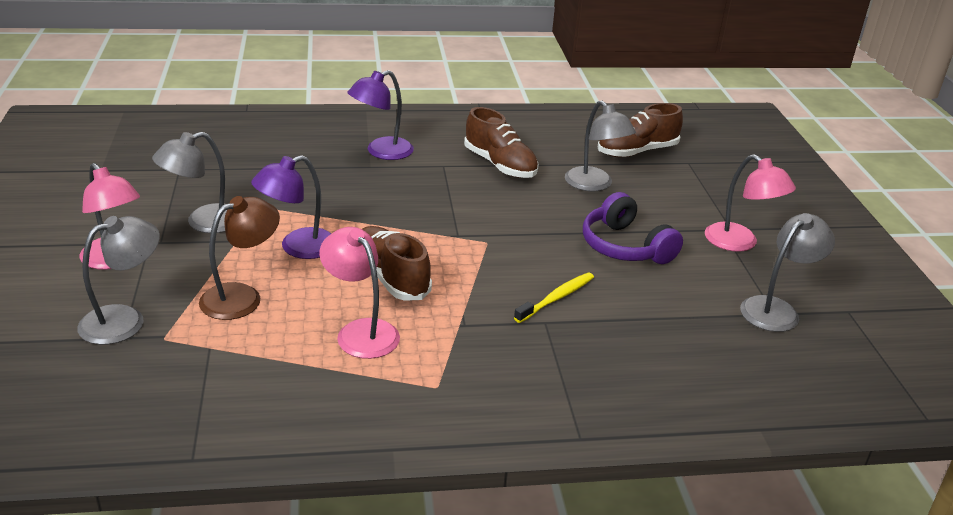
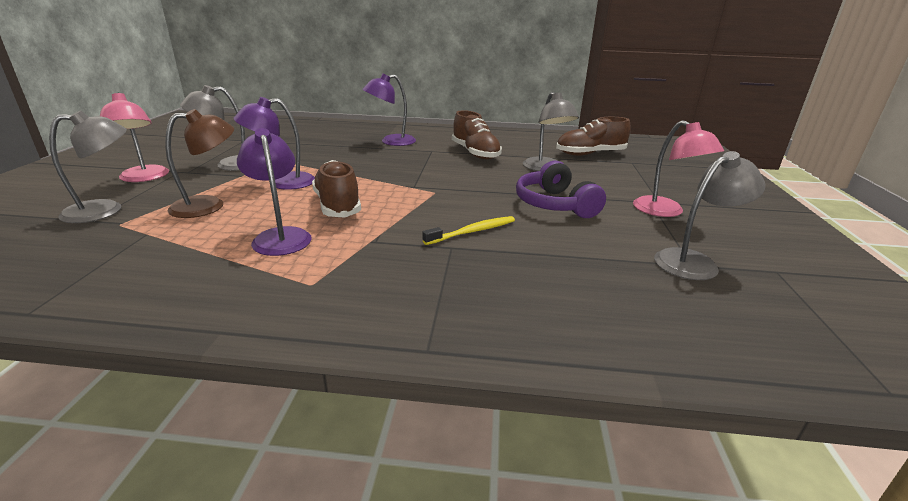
camera: 15 degrees right, 5 degrees down
pink lamp [319,227,400,359] -> purple lamp [237,128,312,256]

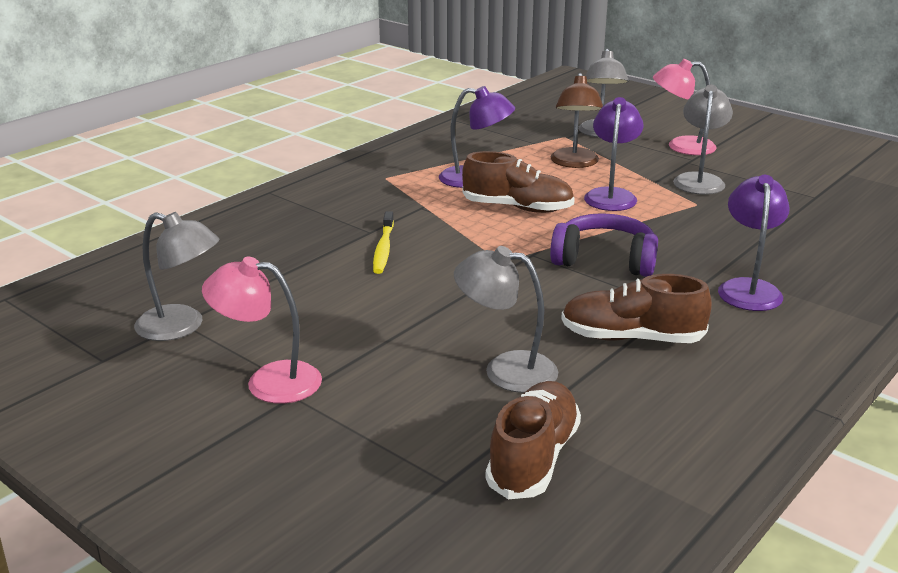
camera: 125 degrees right, 0 degrees up
purple headphones [516,161,606,218] -> purple headphones moved to [550,213,658,277]
grey lamp [654,151,766,280] -> grey lamp turned 75 degrees counterclockwise [134,212,219,341]

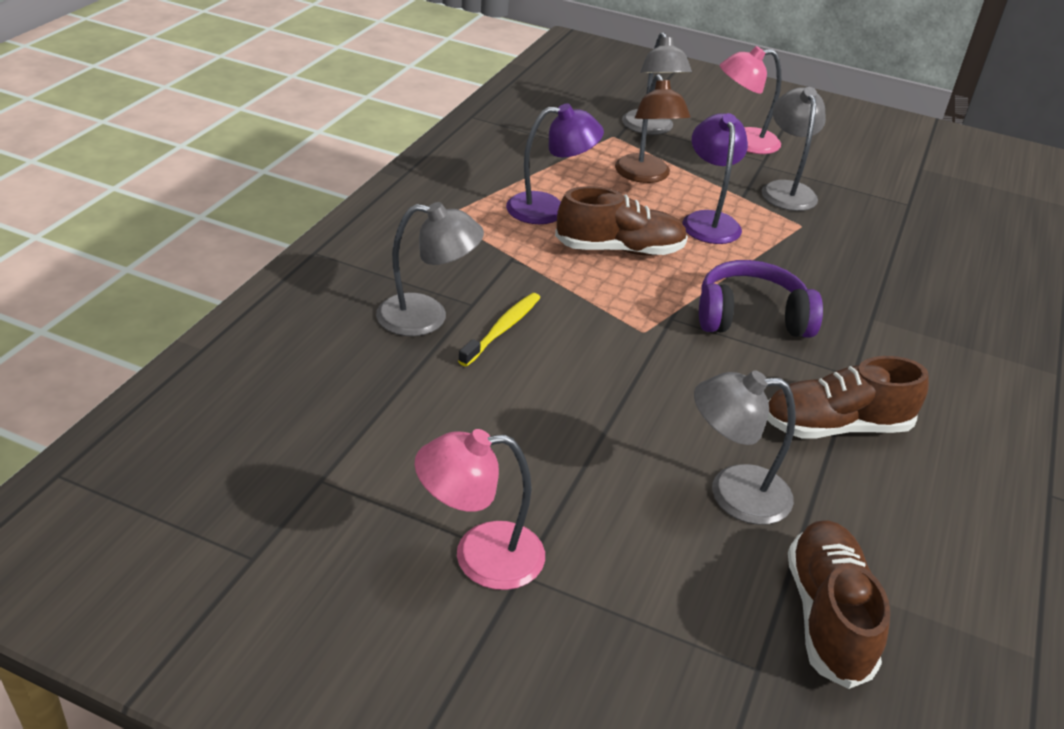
camera: 20 degrees left, 10 degrees up
grey lamp [134,212,219,341] -> grey lamp moved to [376,202,484,336]
yellow toothbrush [373,211,394,274] -> yellow toothbrush turned 135 degrees counterclockwise [458,293,541,367]
purple lamp [718,175,790,311] -> none

